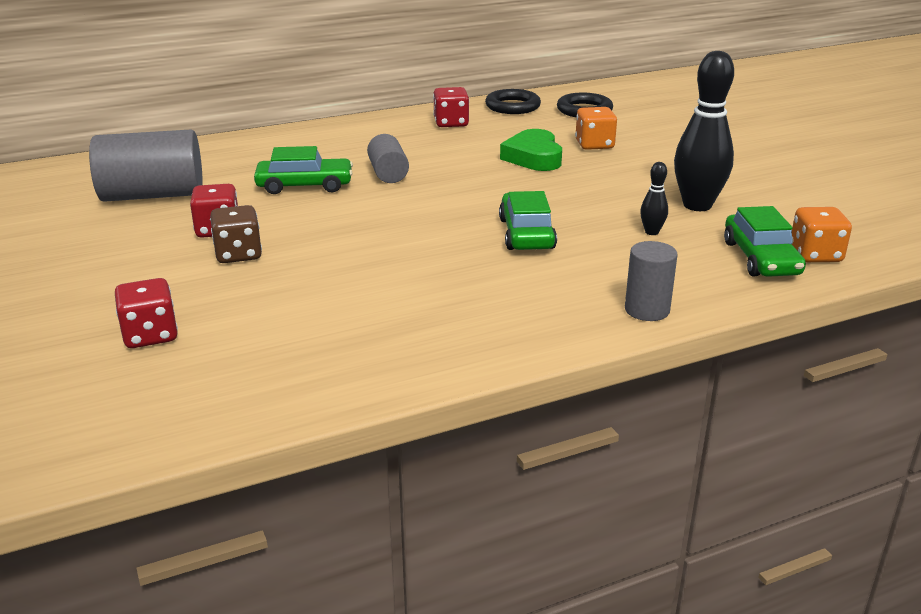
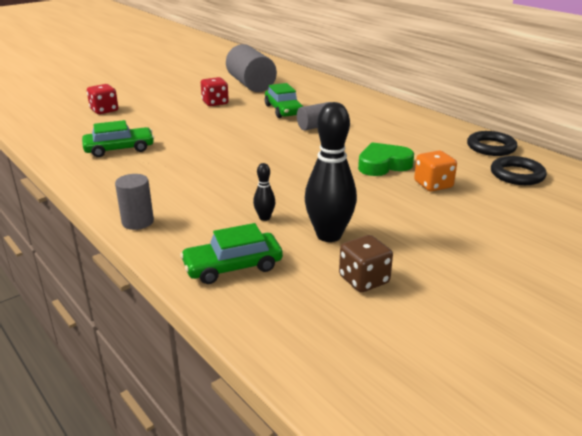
camera: 75 degrees right, 0 degrees up
brown dice [210,205,262,263] -> brown dice moved to [339,235,393,292]
red dice [433,87,469,127] -> none
green car [499,191,557,250] -> green car moved to [82,120,154,157]
orange dice [792,207,852,262] -> none

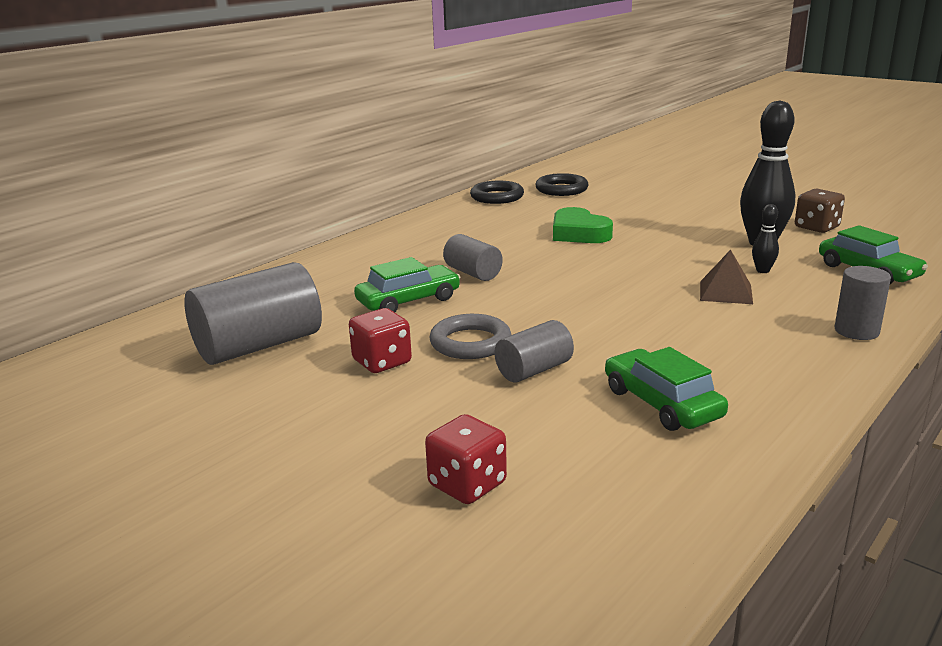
camera: 100 degrees left, 5 degrees down
orange dice [414,150,457,192] -> none
none -> grey ring [429,314,511,359]
none -> grey cylinder [494,320,574,382]
none -> brown pyramid [700,250,753,304]

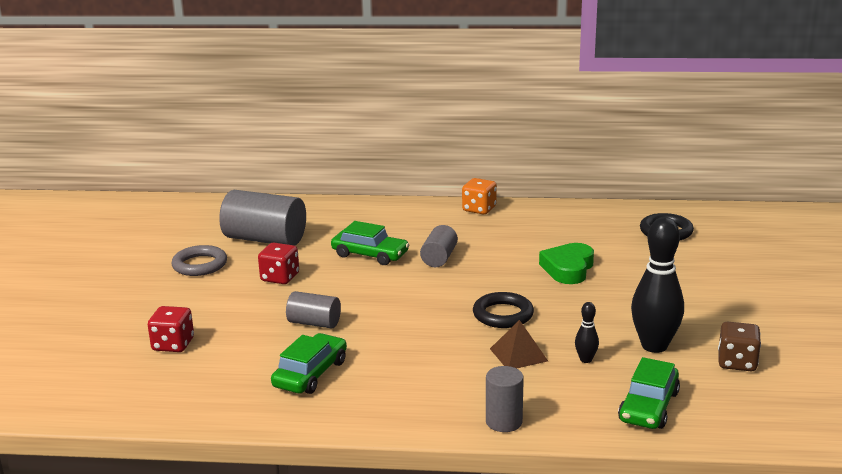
camera: 55 degrees right, 0 degrees up
grey ring [429,314,511,359] -> grey ring moved to [171,245,227,276]
black ring [470,181,524,204] -> black ring moved to [473,292,534,328]
none -> orange dice [462,178,497,214]

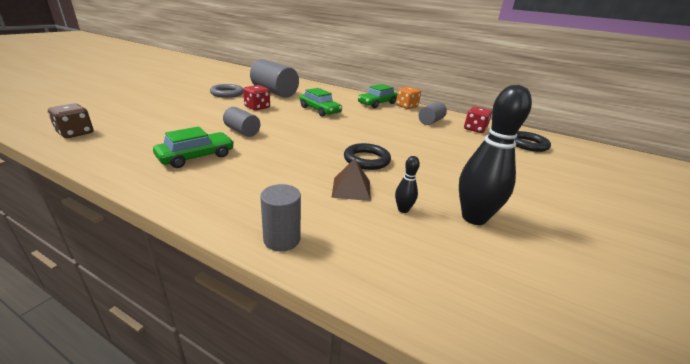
camera: 20 degrees right, 5 degrees up
red dice [148,306,194,352] -> red dice moved to [464,106,492,133]
grey cylinder [420,225,458,267] -> grey cylinder moved to [419,102,447,125]
green heart [539,243,594,284] -> none
green car [618,357,680,429] -> green car moved to [358,84,397,108]
brown dice [718,322,761,371] -> brown dice moved to [48,103,93,138]

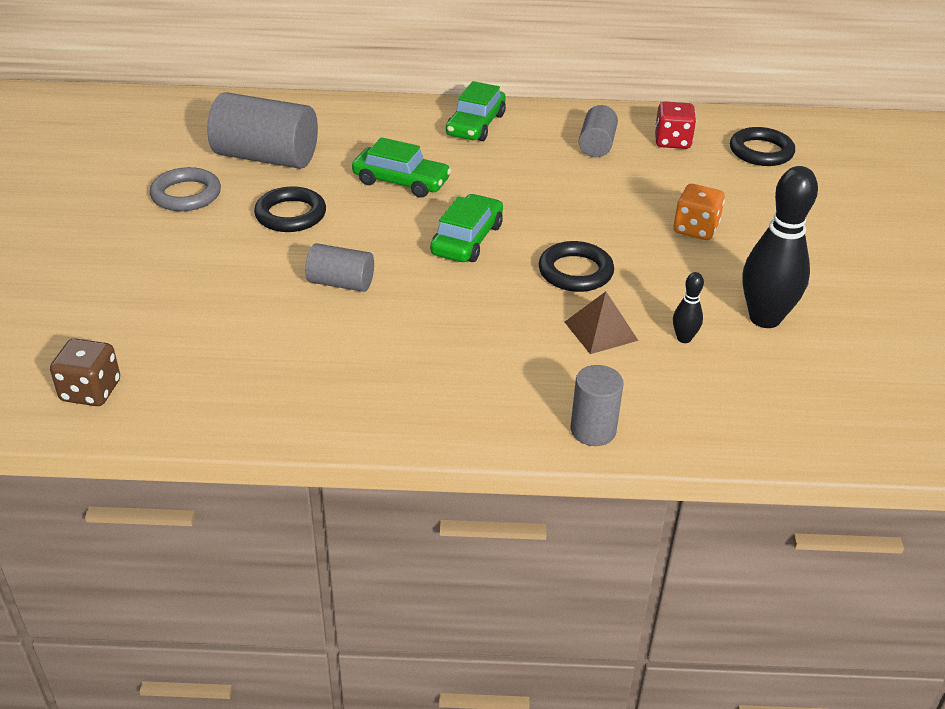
camera: 25 degrees left, 10 degrees up
green car [153,127,234,168] -> green car moved to [430,194,503,262]
red dice [243,85,270,111] -> black ring [254,186,326,232]
orange dice [396,87,421,109] -> orange dice moved to [674,184,725,240]

